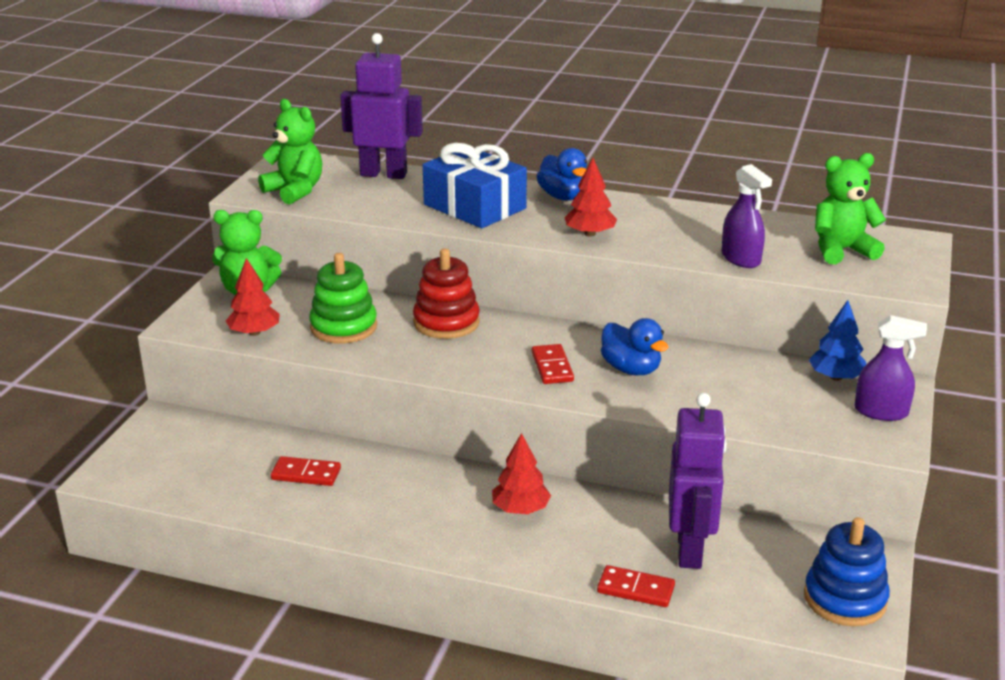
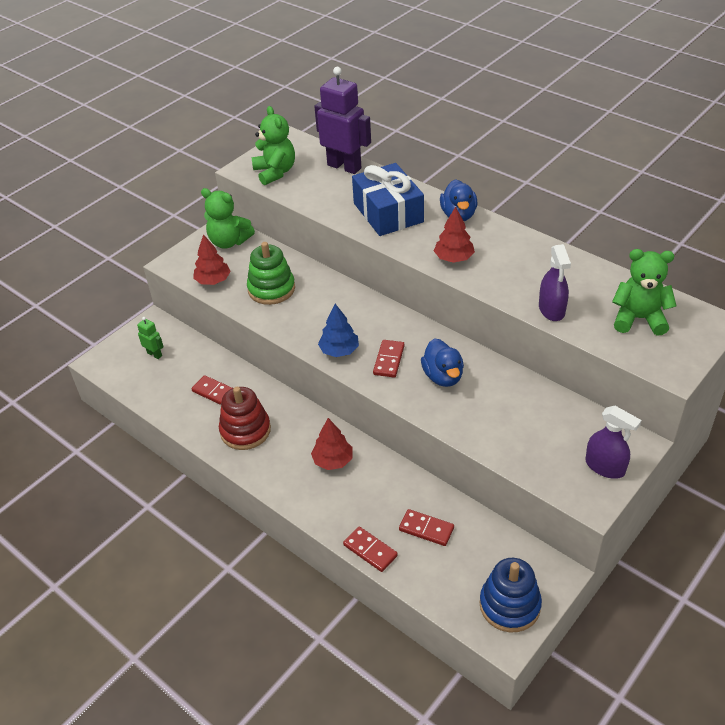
camera: 25 degrees right, 15 degrees up
red stacking toy [413,248,480,339] -> red stacking toy moved to [219,387,271,450]
purple robot [669,393,727,569] -> red domino [399,509,454,546]
blue tree [809,300,866,381] -> blue tree moved to [318,304,359,357]
none -> green robot [137,317,164,359]

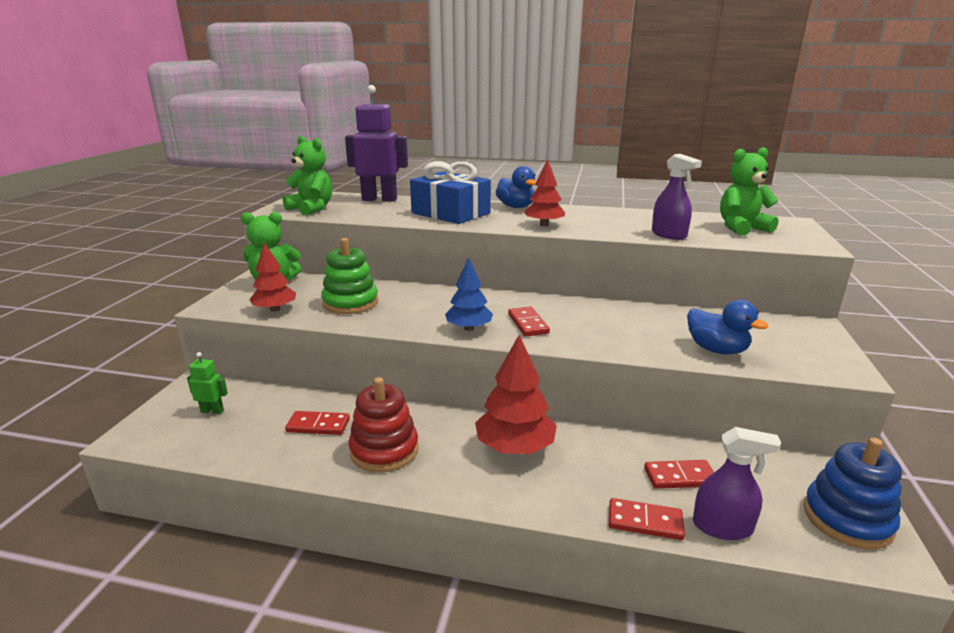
camera: 30 degrees left, 20 degrees down
red tree [311,418,353,470] -> red tree [475,335,557,454], size x1.51
blue duck [421,339,464,387] -> blue duck moved to [687,300,768,355]
purple spray bottle [586,406,641,479] -> purple spray bottle moved to [693,427,781,540]

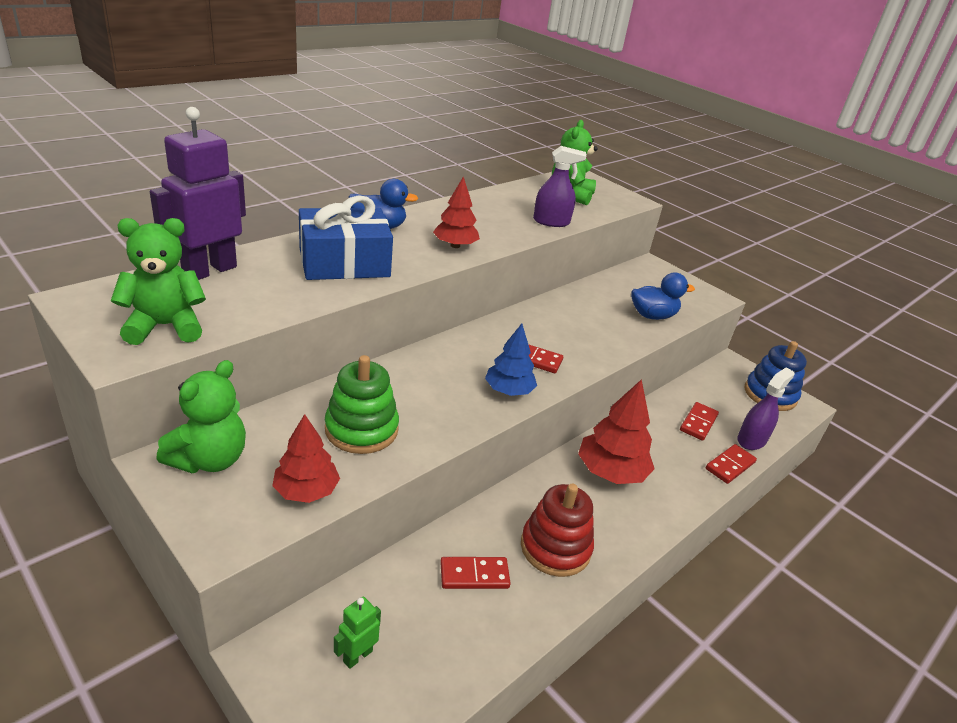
camera: 60 degrees left, 10 degrees up
red domino [285,411,350,435] -> red domino turned 45 degrees clockwise [440,557,511,589]

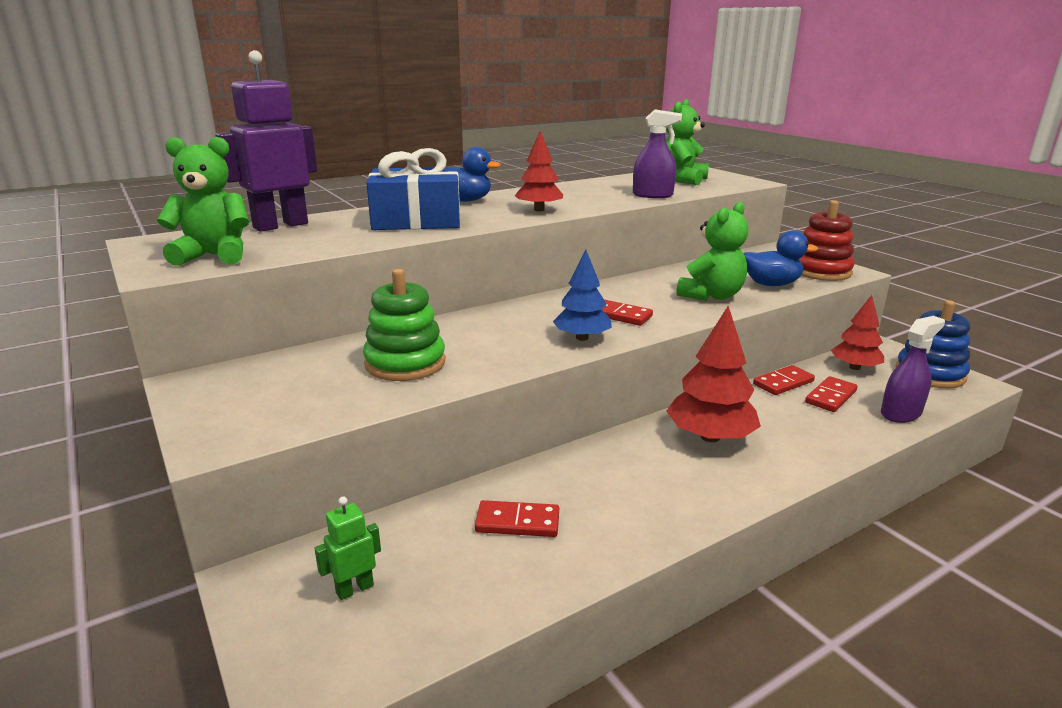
camera: 15 degrees right, 10 degrees down
green teddy bear [156,360,246,473] -> green teddy bear moved to [677,202,748,301]
red tree [272,414,340,503] -> red tree moved to [831,295,884,370]
red stacking toy [521,484,594,577] -> red stacking toy moved to [799,200,855,281]
red domino [706,444,757,484] -> red domino moved to [753,365,815,395]

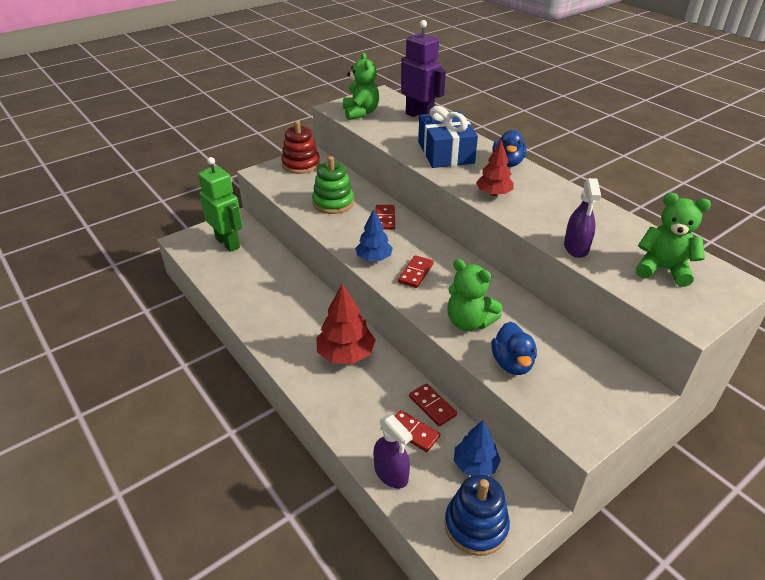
camera: 85 degrees right, 15 degrees up
green robot [314,497,381,600] -> green robot [198,157,242,252], size x2.19
red domino [475,500,559,537] -> red domino moved to [376,205,395,229]
red stacking toy [799,200,855,281] -> red stacking toy moved to [281,121,320,174]
red tree [831,295,884,370] -> blue tree [454,420,501,476]

